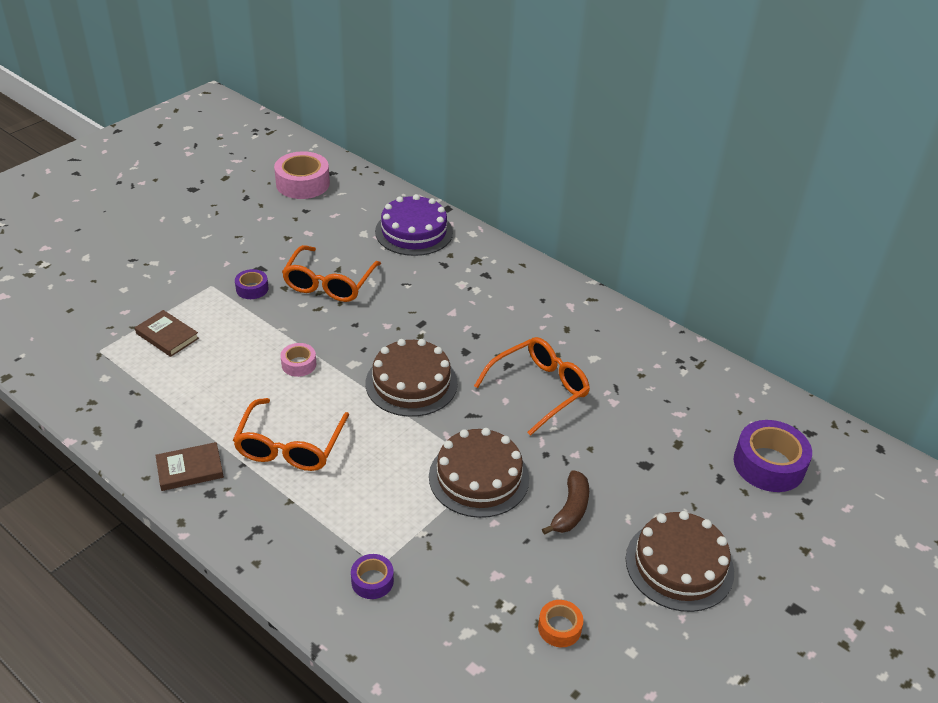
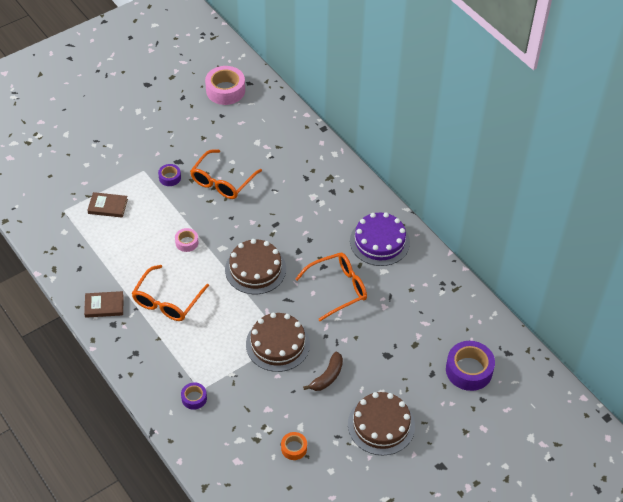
camera: 15 degrees right, 10 degrees up
brown book [135,310,199,357] -> brown book turned 45 degrees counterclockwise [87,192,128,218]
purple cake [375,194,453,256] -> purple cake moved to [350,212,410,266]

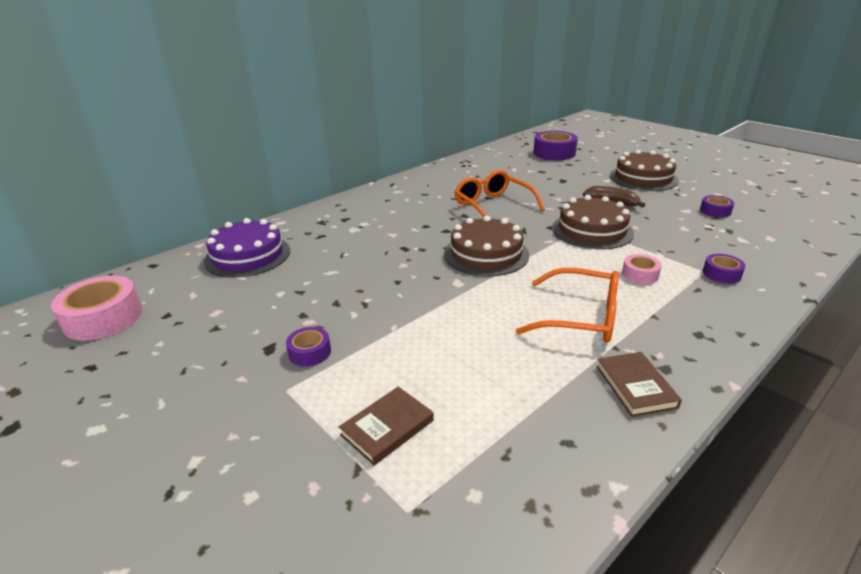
camera: 95 degrees left, 20 degrees down
brown book [87,192,128,218] -> brown book turned 45 degrees clockwise [339,387,434,465]
pink tape [175,228,199,252] -> pink tape moved to [622,254,662,284]
orange glasses [190,149,262,199] -> none
orange tape [281,432,307,460] -> purple tape [700,195,734,217]
purple cake [350,212,410,266] -> purple cake moved to [204,218,290,278]

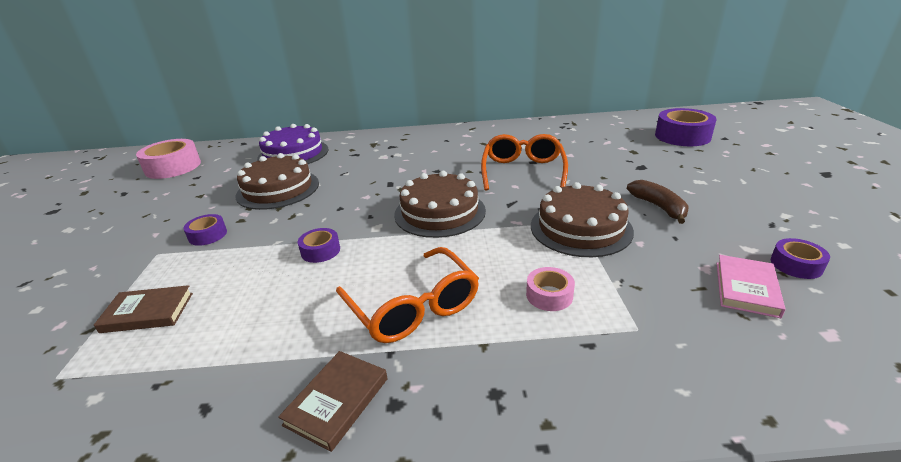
camera: 40 degrees right, 0 degrees up
brown cake [610,150,679,191] -> brown cake moved to [235,153,319,210]
purple tape [703,254,745,284] -> purple tape moved to [298,228,340,263]
none -> pink book [717,255,786,318]

